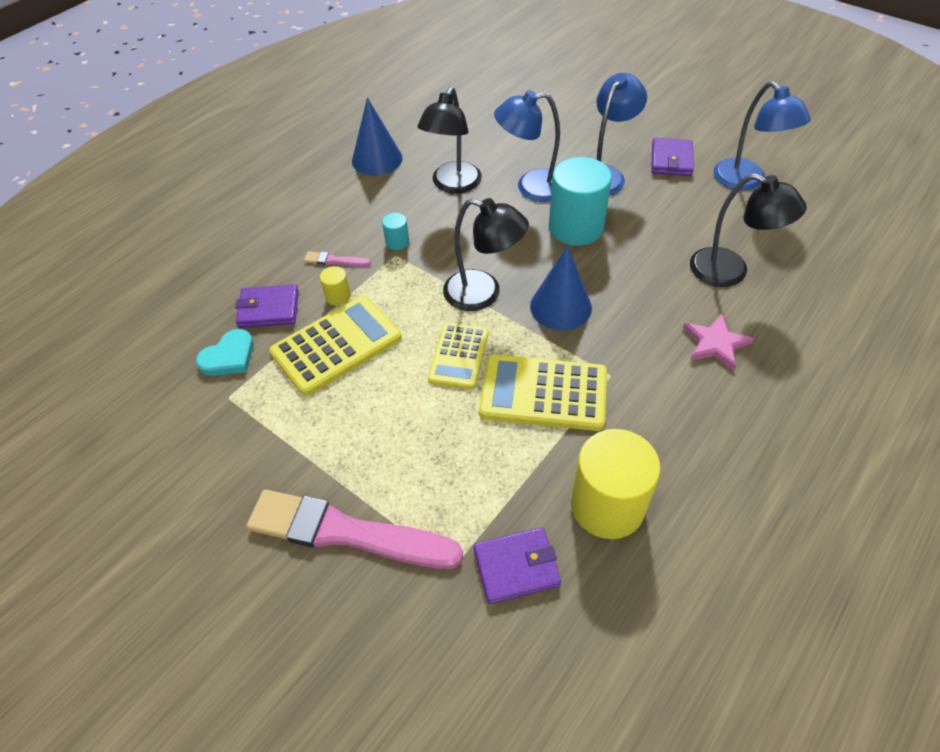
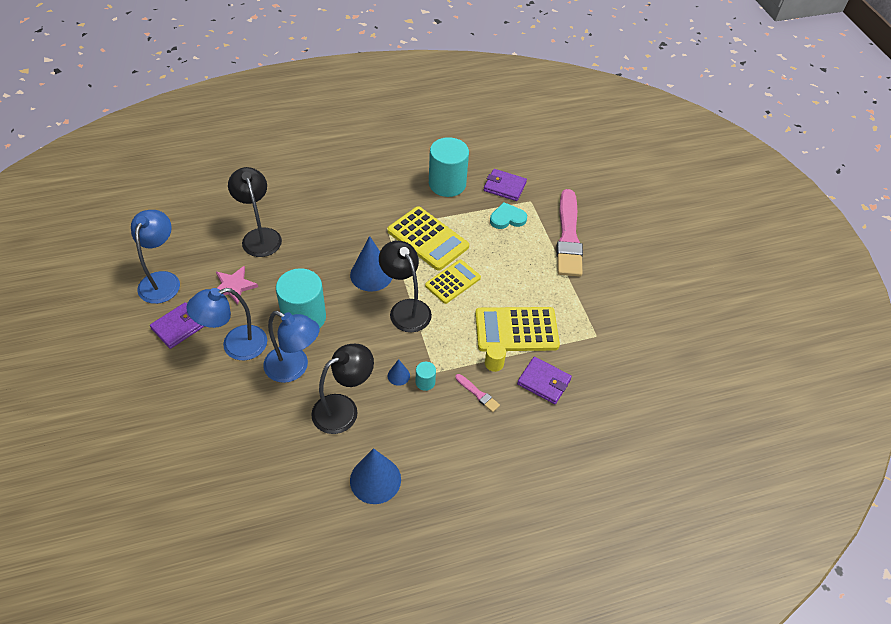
camera: 150 degrees left, 0 degrees up
turquoise heart [196,329,254,376] -> turquoise heart moved to [490,202,527,229]
pink brush [247,490,463,569] -> pink brush turned 45 degrees clockwise [556,189,583,277]
yellow cylinder [571,429,661,539] -> turquoise cylinder [429,137,469,197]
pink star [683,313,754,371] -> pink star moved to [216,266,258,305]
none -> blue cone [388,359,410,386]

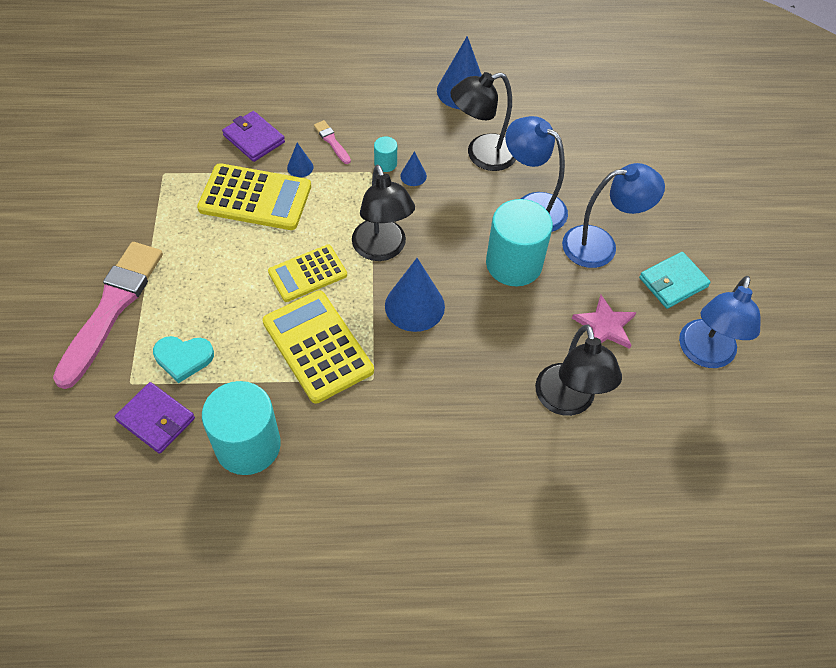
camera: 165 degrees left, 5 degrees up
purple wallet [150,302,205,349] -> turquoise wallet [639,252,711,309]
yellow cylinder [485,343,506,372] -> blue cone [287,143,313,177]

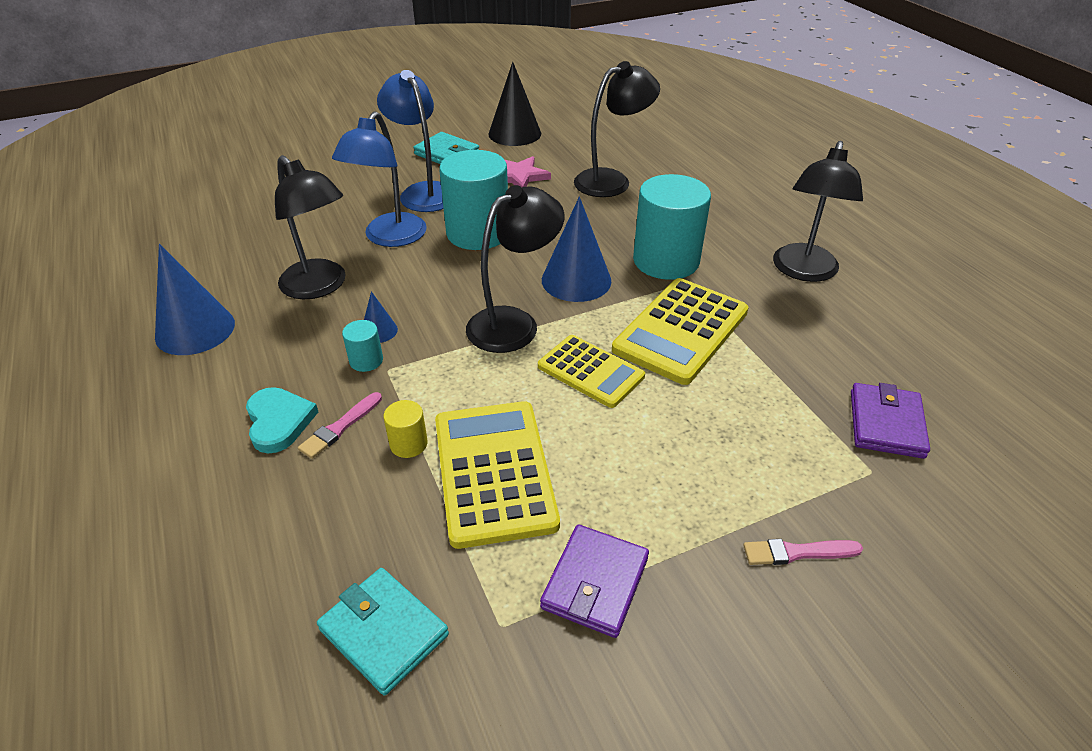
camera: 110 degrees left, 15 degrees down
pink brush [53,242,163,389] -> pink brush [743,539,863,565], size x0.41
turquoise heart [153,336,214,383] -> turquoise heart moved to [246,387,318,453]
turquoise cylinder [202,381,281,475] -> turquoise cylinder moved to [633,174,711,280]
purple wallet [222,111,285,162] -> purple wallet moved to [540,524,649,638]
blue cone [287,143,313,177] -> yellow cylinder [383,400,428,458]
blue lamp [679,276,761,368] -> black cone [488,62,541,146]
none -> turquoise wallet [317,568,449,695]
none -> black lamp [773,141,863,282]

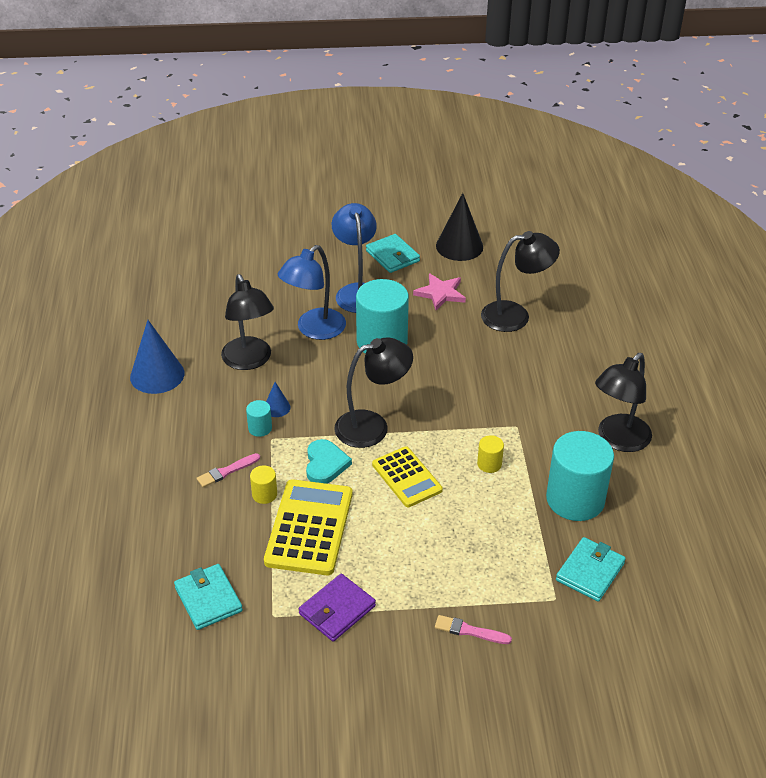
camera: 20 degrees right, 0 degrees up
turquoise heart [246,387,318,453] -> turquoise heart moved to [306,439,352,484]
blue cone [542,197,611,302] -> none
yellow calculator [612,278,749,385] -> yellow cylinder [477,435,504,473]
turquoise cylinder [633,174,711,280] -> turquoise cylinder moved to [546,431,614,521]
purple wallet [851,383,930,459] -> turquoise wallet [556,537,626,602]

